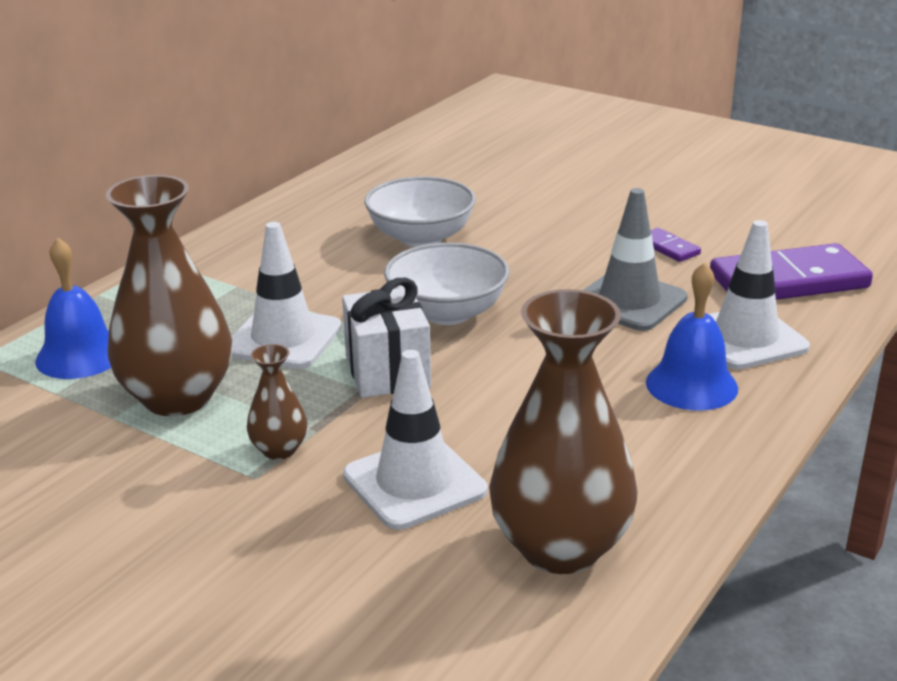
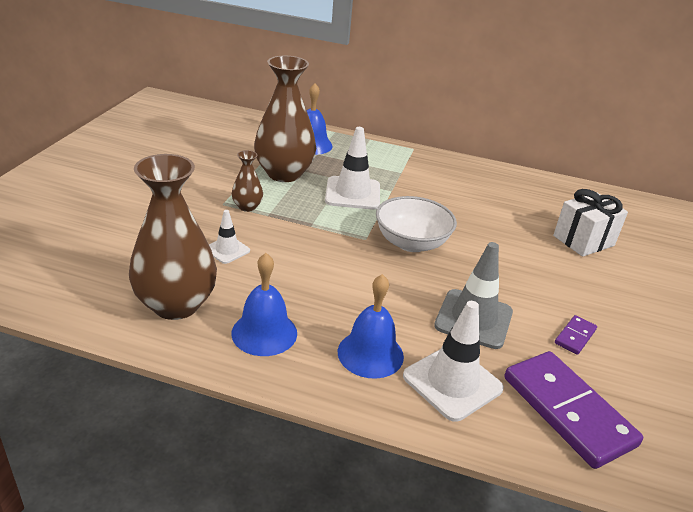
camera: 70 degrees right, 5 degrees up
white gift [342,278,431,398] -> white gift moved to [553,189,628,257]
white traffic cone [343,349,487,530] -> white traffic cone [209,210,250,264], size x0.56
white bowl [364,177,476,247] -> none
none -> blue bell [231,253,297,356]

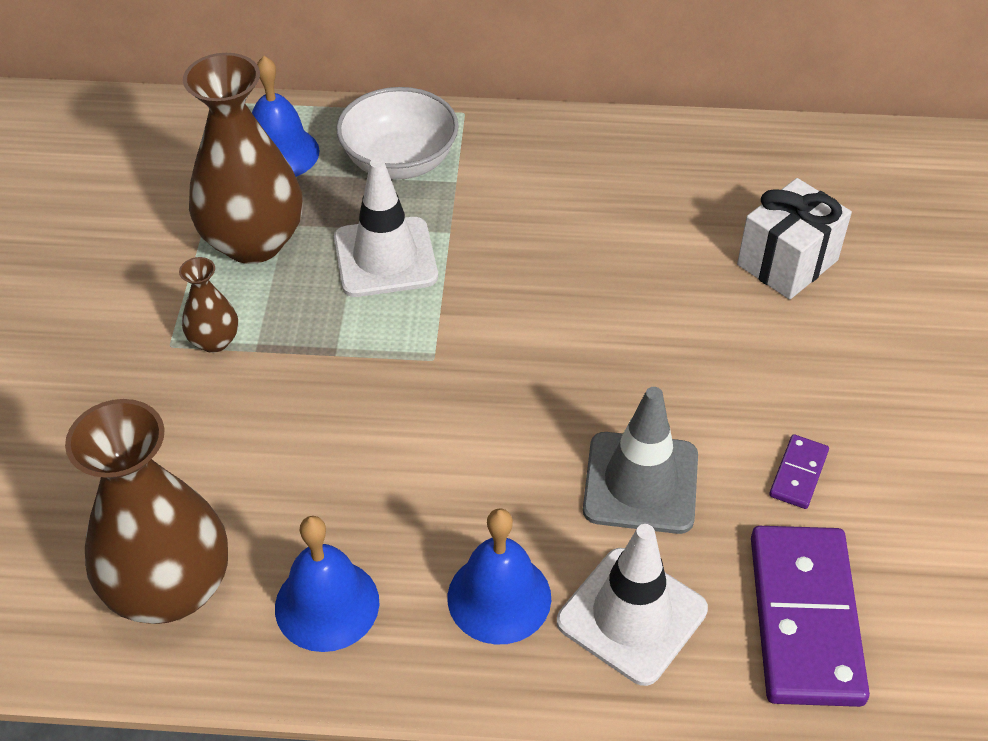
camera: 10 degrees left, 15 degrees up
white traffic cone [209,210,250,264] -> none
white bowl [376,196,457,252] -> white bowl moved to [336,87,459,180]
purple domino [504,351,643,469] -> purple domino turned 45 degrees clockwise [751,526,870,707]

